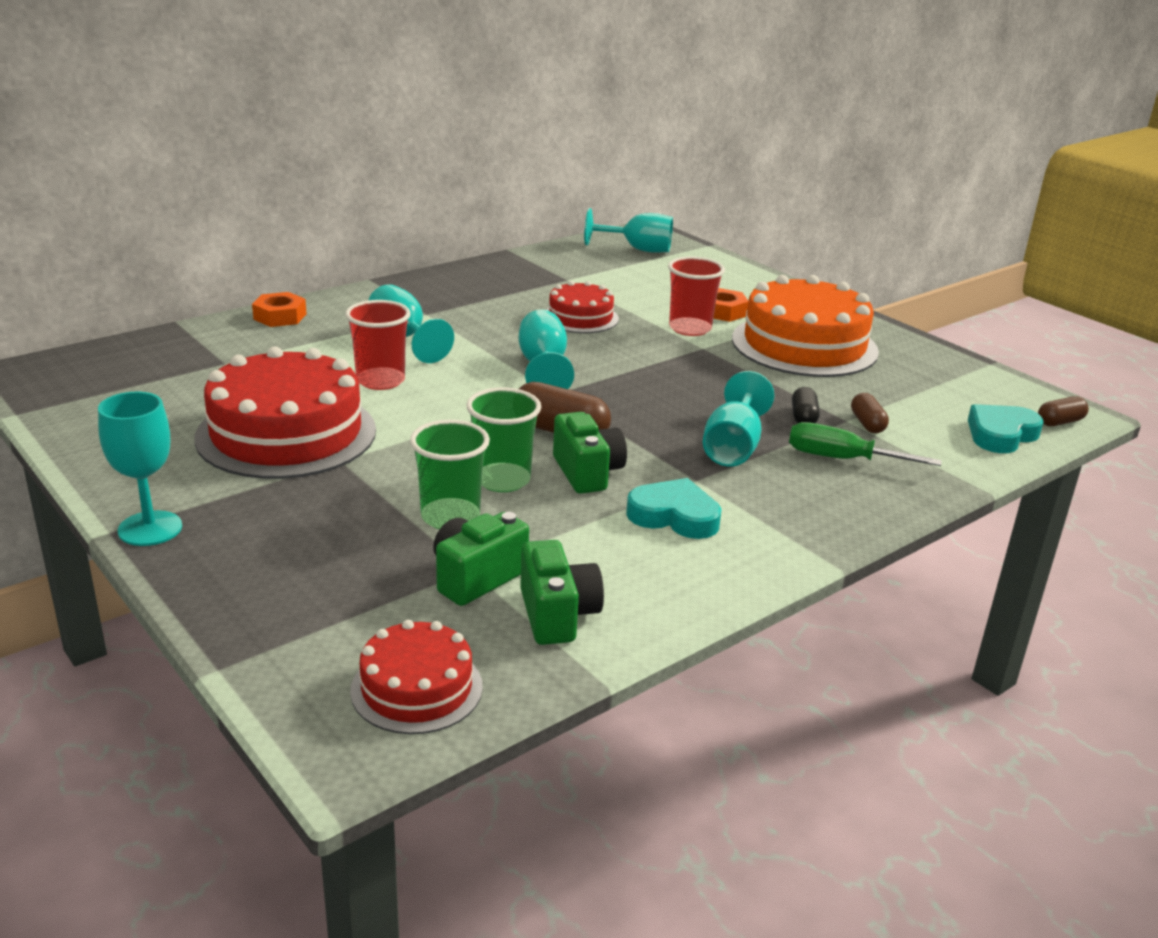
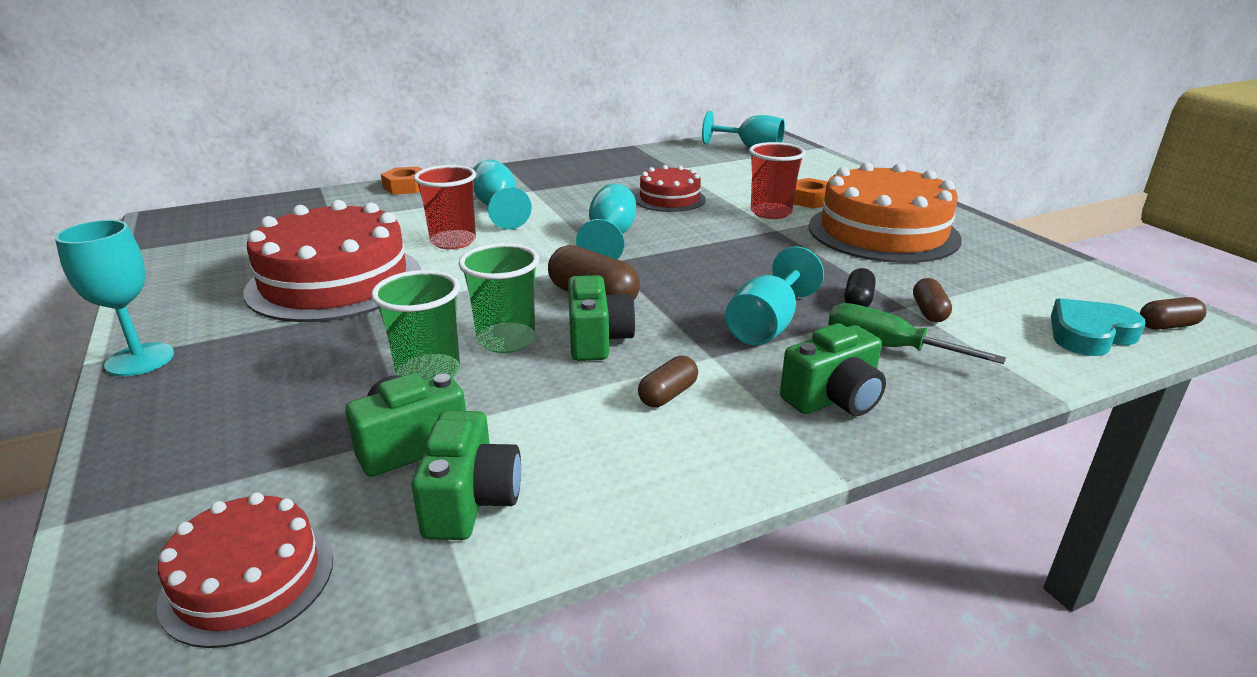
camera: 15 degrees right, 0 degrees up
turquoise heart [626,478,721,539] -> brown capsule [638,356,698,407]
none -> green camera [780,323,886,416]

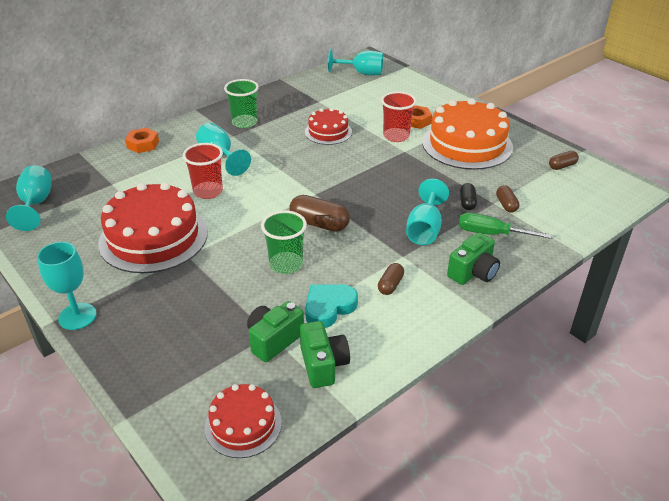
camera: 15 degrees left, 10 degrees up
green cup [371,270,460,380] -> green cup moved to [224,79,259,128]
green camera [568,275,636,361] -> none
turquoise goblet [576,184,636,259] -> turquoise goblet moved to [6,165,52,231]
turquoise heart [1051,298,1146,356] -> turquoise heart moved to [305,284,358,328]
brown capsule [1140,297,1206,330] -> brown capsule moved to [549,151,579,170]

